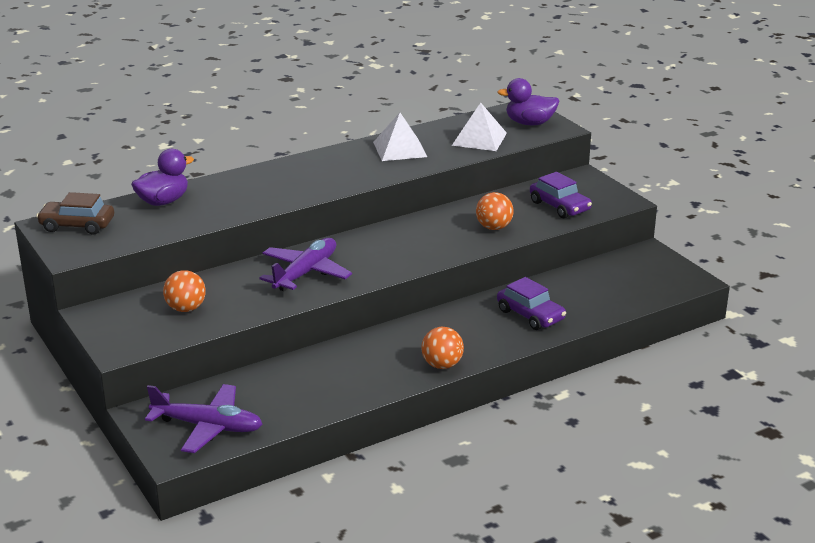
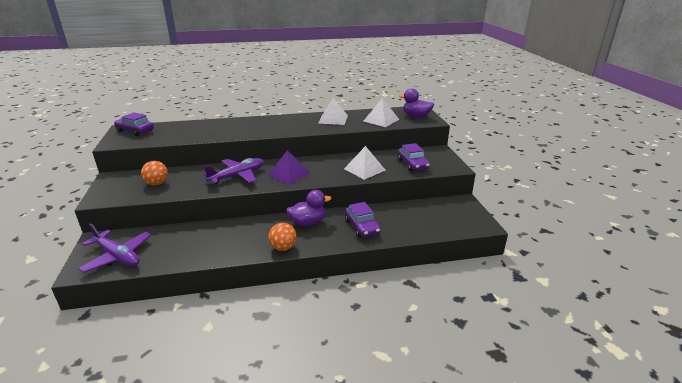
camera: 20 degrees right, 0 degrees up
brown car [36,192,114,235] -> purple car [114,112,154,136]
purple duck [131,149,194,206] -> purple duck moved to [286,190,331,226]
orange ball [476,192,514,230] -> white pyramid [344,146,386,180]
none -> purple pyramid [268,150,310,184]

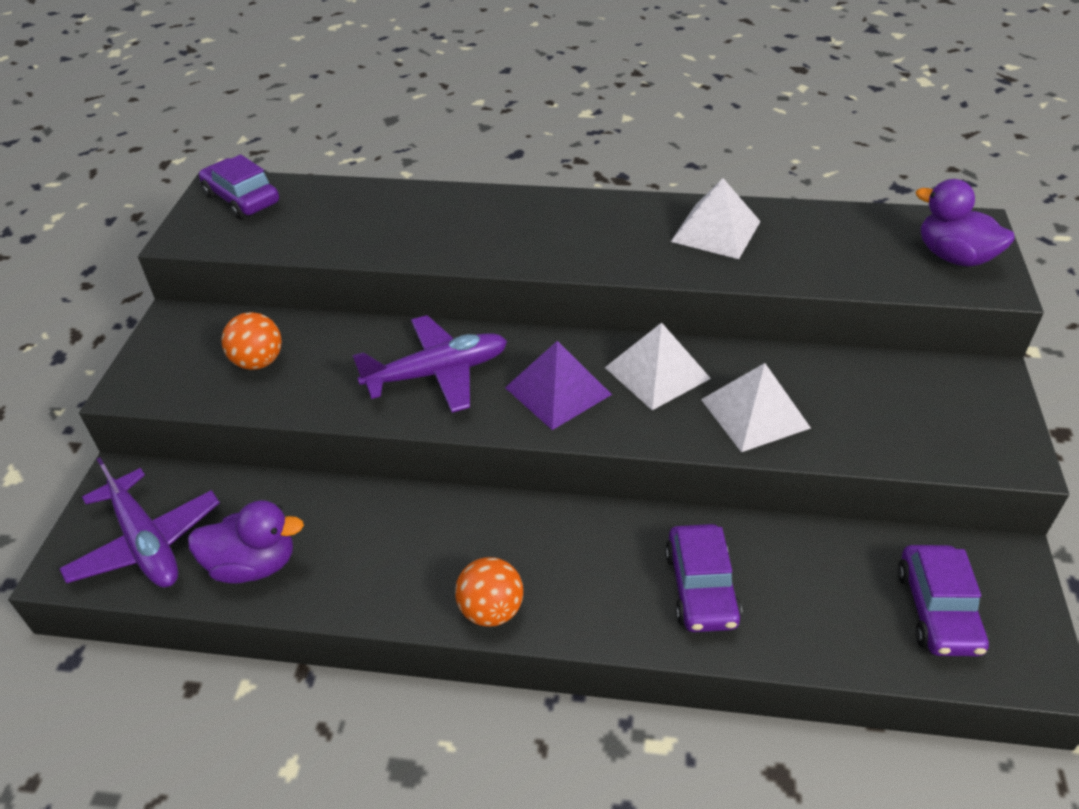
camera: 20 degrees right, 15 degrees up
purple duck [286,190,331,226] -> purple duck moved to [188,500,304,584]
white pyramid [364,98,399,127] -> white pyramid moved to [605,323,711,410]
purple car [398,143,430,171] -> purple car moved to [898,545,989,656]

